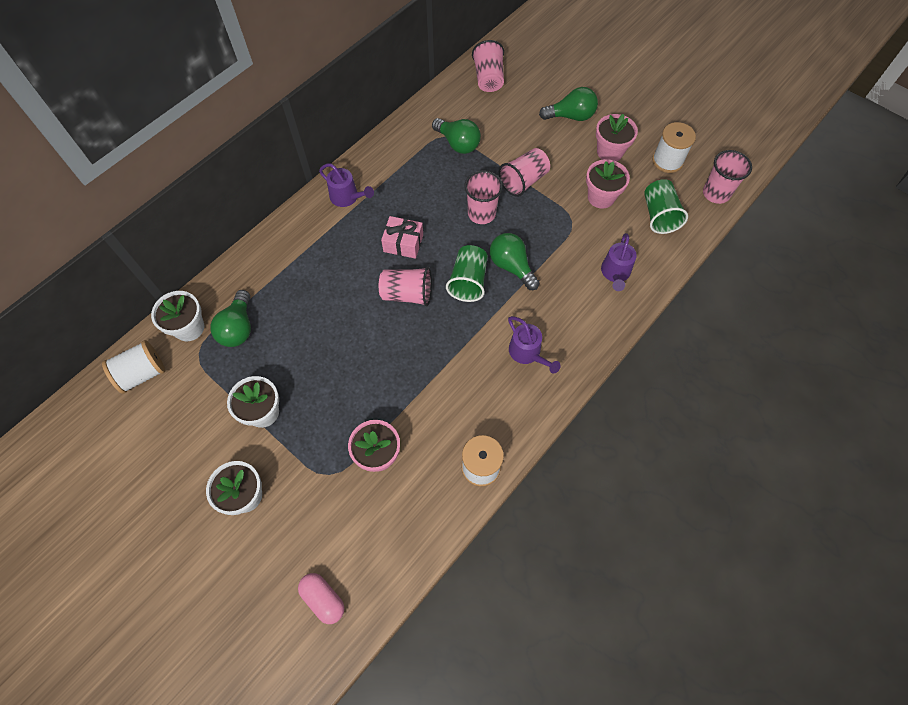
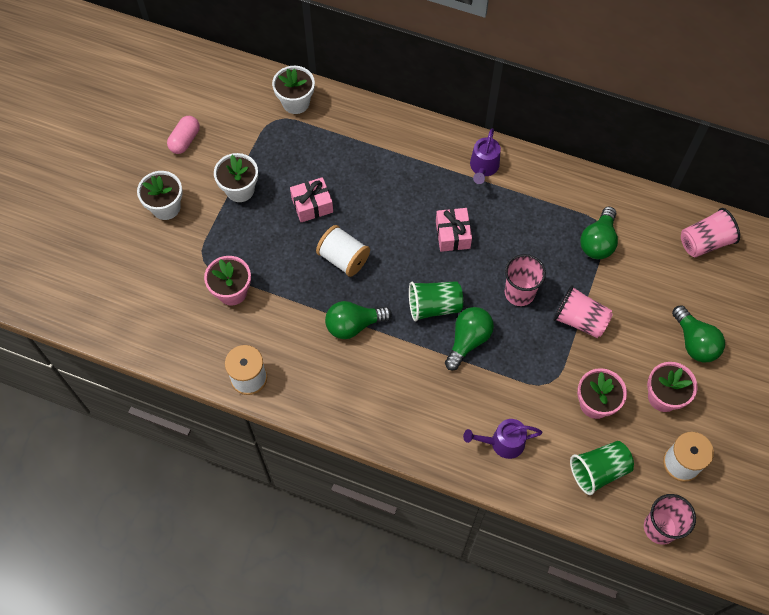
camera: 70 degrees right, 0 degrees up
white spool [102,340,165,394] -> white spool moved to [316,225,370,277]
green light bulb [210,290,251,347] -> green light bulb moved to [325,301,392,339]
pink capsule [298,573,344,624] -> pink capsule moved to [167,116,200,154]
pink cup [379,267,432,306] -> none
purple watering can [508,316,561,373] -> none
none -> pink gift [290,177,333,222]

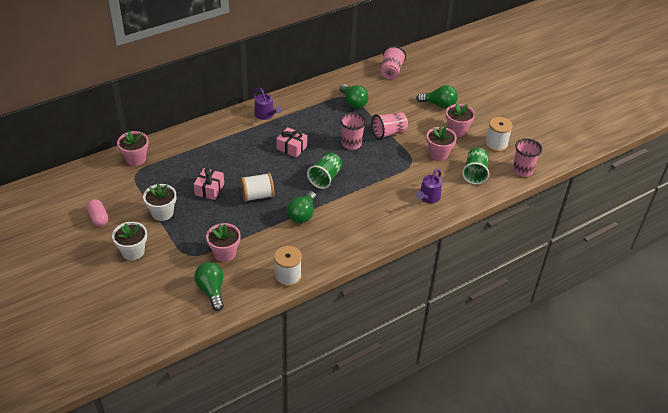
camera: 55 degrees left, 20 degrees down
white flower pot [272,66,315,114] -> pink flower pot [117,131,149,166]
green light bulb [445,307,494,370] -> green light bulb moved to [194,262,224,311]

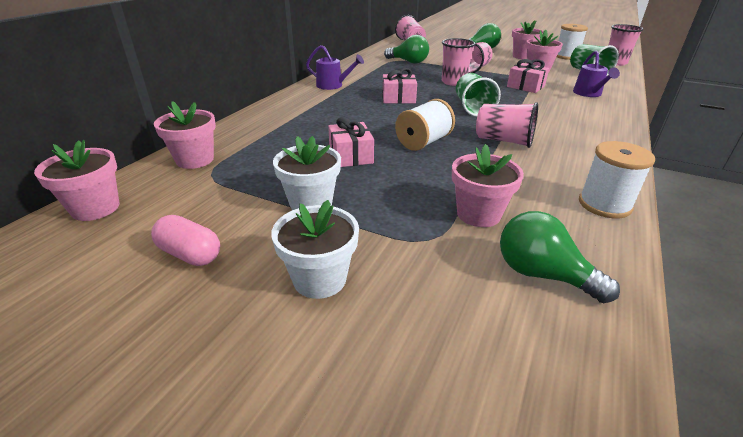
camera: 30 degrees left, 10 degrees down
green light bulb [287,191,316,223] -> pink cup [476,102,538,148]
none -> pink flower pot [34,140,120,221]
none -> pink gift [507,59,549,93]

